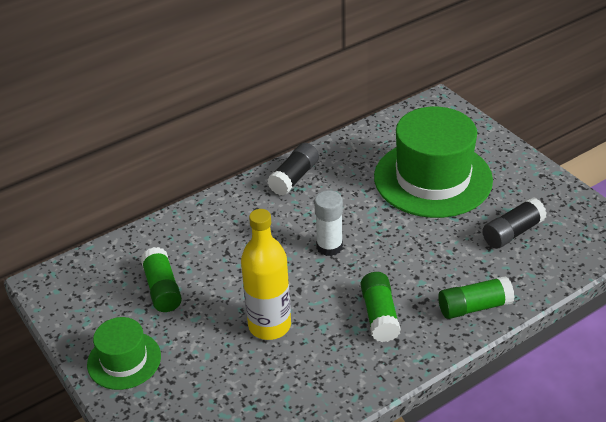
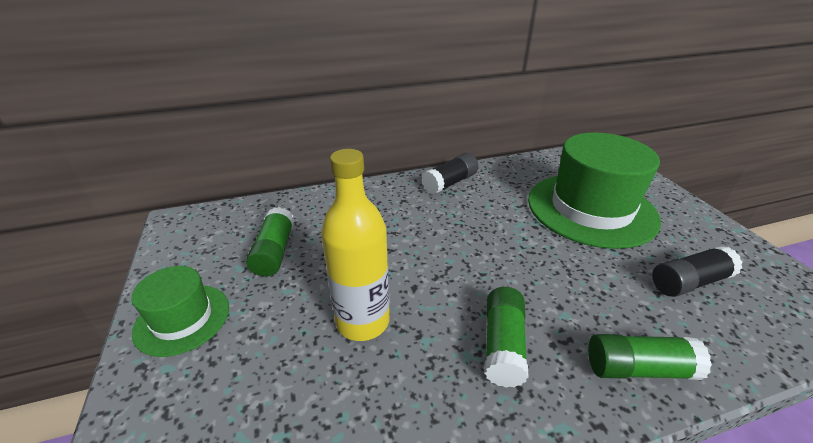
camera: 15 degrees right, 5 degrees down
white glue stick [314,190,343,256] -> none

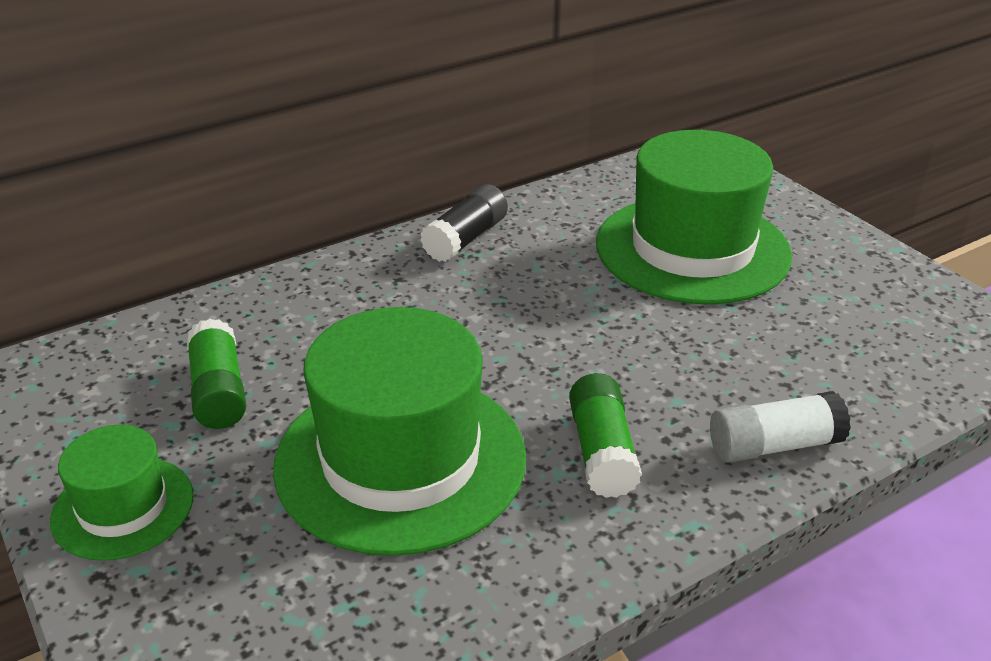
camera: 15 degrees left, 0 degrees up
yellow bottle [321,149,390,341] -> green hat [273,307,526,556]
green glue stick [588,334,712,380] -> white glue stick [710,391,851,463]
black glue stick [652,245,742,297] -> none

